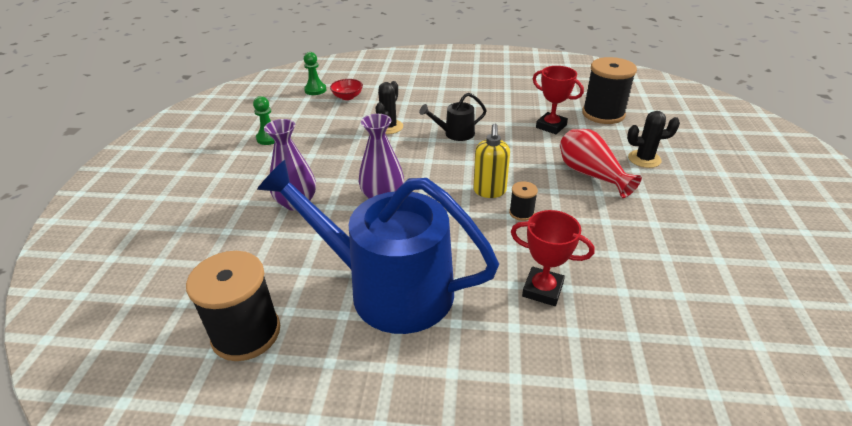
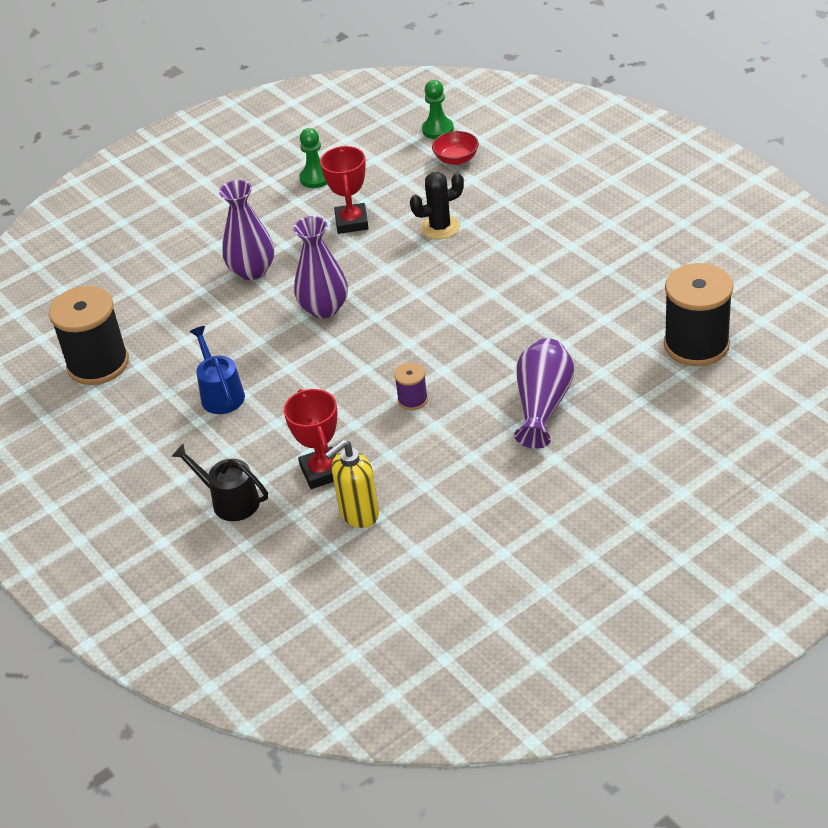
camera: 50 degrees right, 5 degrees up
blue watering can [257,160,499,334] -> blue watering can [190,326,245,414], size x0.42
black watering can [419,93,487,141] -> black watering can moved to [171,444,268,521]
yellow soap dispenser [473,124,510,198] -> yellow soap dispenser moved to [325,440,379,528]
black spool [509,181,538,221] -> purple spool [394,363,428,410]
red trophy [533,66,584,134] -> red trophy moved to [320,146,369,234]
red vase [560,129,642,198] -> purple vase [514,338,574,449]
black cactus [627,111,680,168] -> none

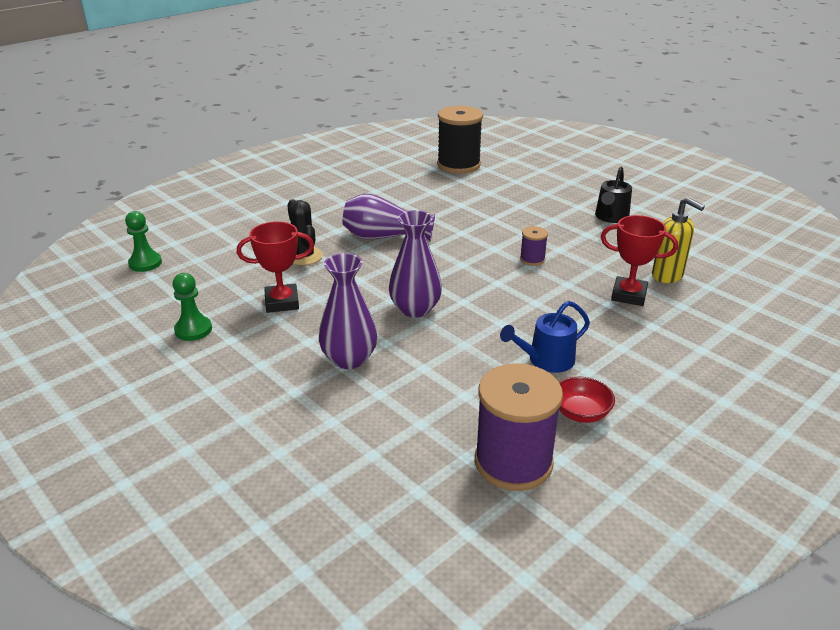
camera: 100 degrees left, 10 degrees down
black spool [49,286,129,385] -> purple spool [475,363,563,491]
black watering can [171,444,268,521] -> black watering can moved to [595,166,632,223]
red trophy [284,389,337,489] -> red trophy turned 45 degrees clockwise [601,215,678,306]
red bowl [432,131,479,165] -> red bowl moved to [559,377,615,423]
purple vase [514,338,574,449] -> purple vase moved to [342,194,435,242]

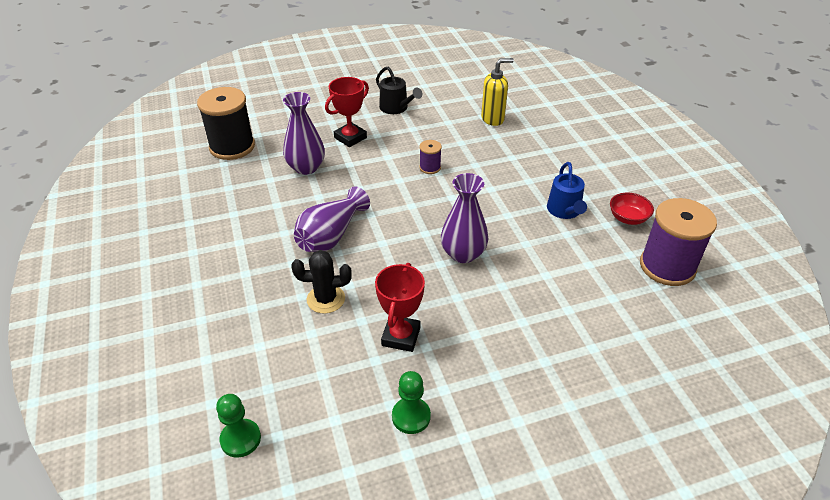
camera: 65 degrees left, 10 degrees up
purple vase [319,253,377,369] -> purple vase moved to [283,92,325,175]
red trophy [601,215,678,306] -> red trophy moved to [325,77,369,147]

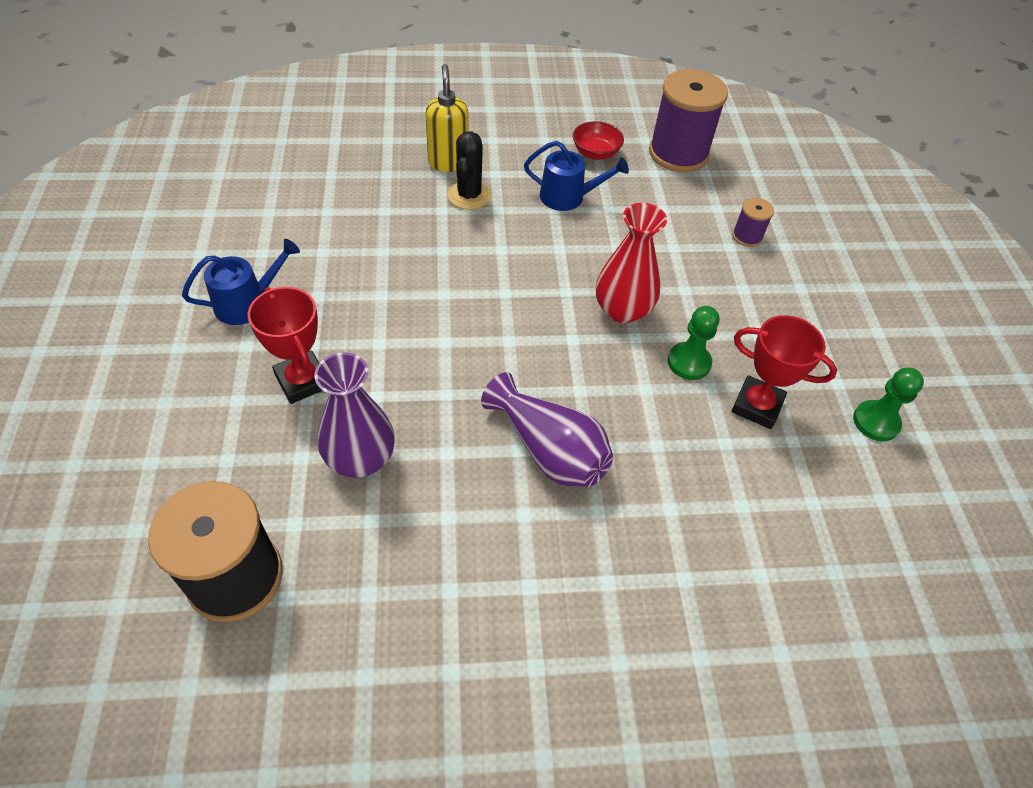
camera: 80 degrees left, 10 degrees up
green pawn [216,394,261,458] -> green pawn moved to [668,306,720,380]
black cactus [291,250,352,314] -> black cactus moved to [448,131,491,210]
black watering can [376,67,422,114] -> blue watering can [182,239,300,325]
purple spool [419,140,442,174] -> purple spool moved to [732,198,774,247]
purple vase [441,173,488,263] -> red vase [596,203,667,323]
yellow soap dispenser [481,58,514,126] -> yellow soap dispenser moved to [425,64,469,172]

